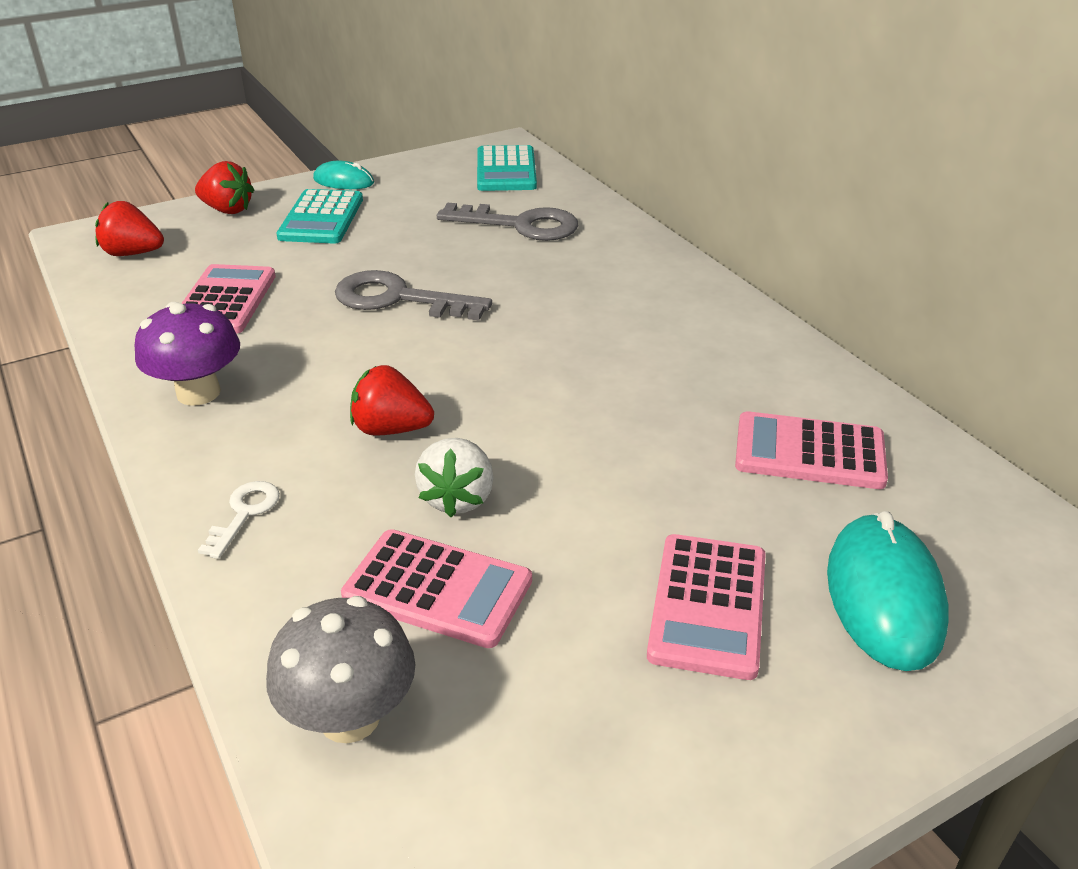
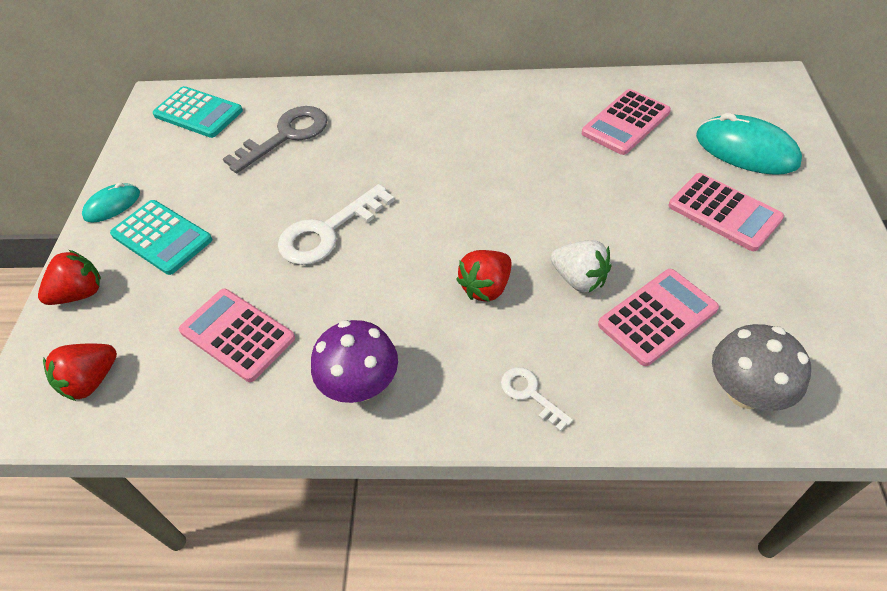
camera: 55 degrees left, 15 degrees up
grey key [335,270,492,321] -> white key [278,184,395,265]

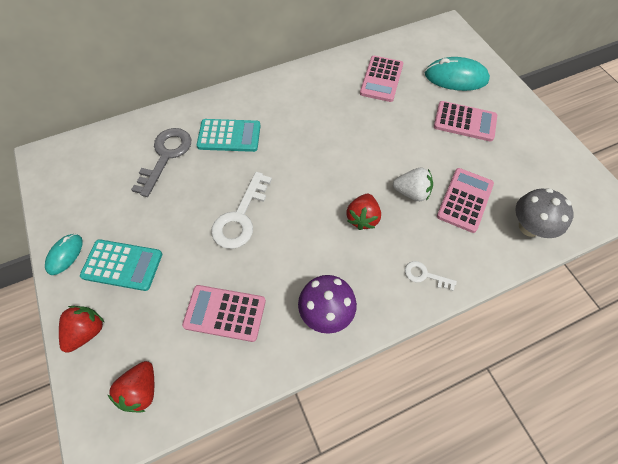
camera: 30 degrees left, 10 degrees up
turquoise calculator [152,86,243,138] -> turquoise calculator moved to [197,119,261,152]

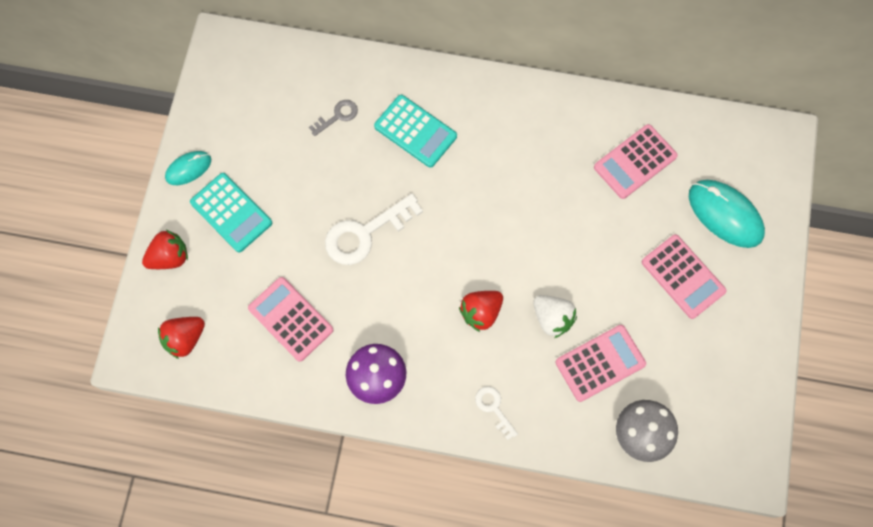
camera: 35 degrees right, 10 degrees up
grey key [131,128,191,197] -> grey key [309,100,358,136], size x0.53

